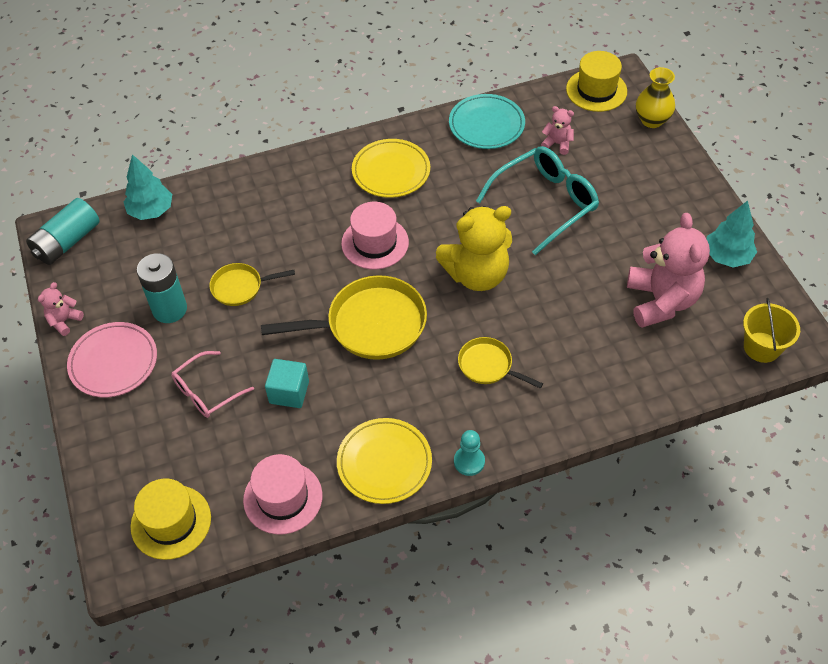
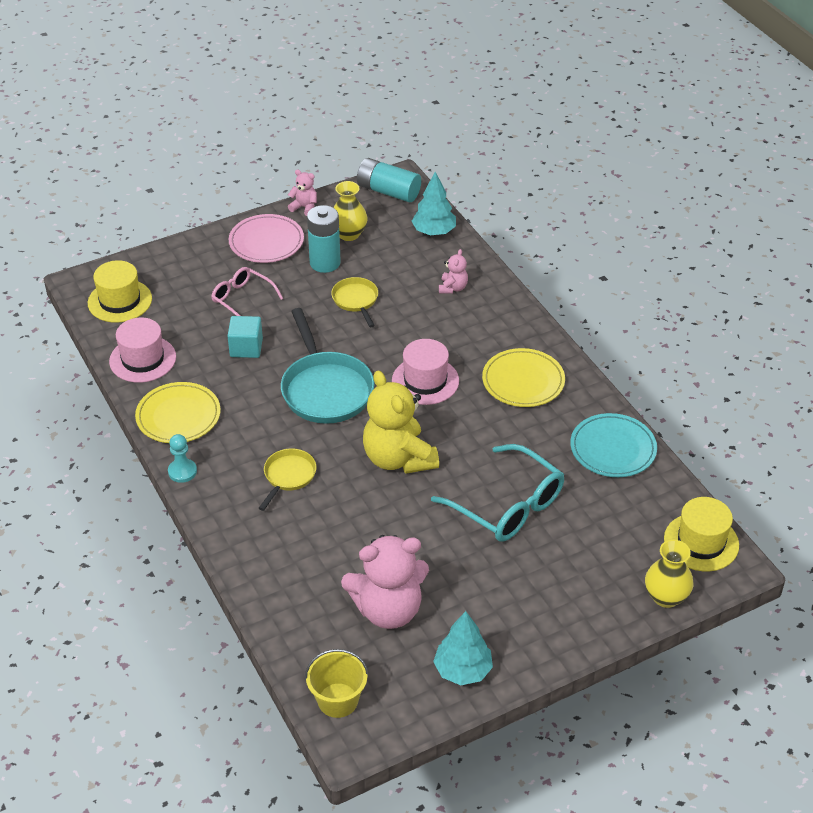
camera: 80 degrees right, 10 degrees down
yellow pan [261,275,427,360] -> turquoise pan [281,308,374,424]
pink teddy bear [541,106,574,155] -> pink teddy bear moved to [439,249,468,294]
none -> yellow vase [333,181,368,241]

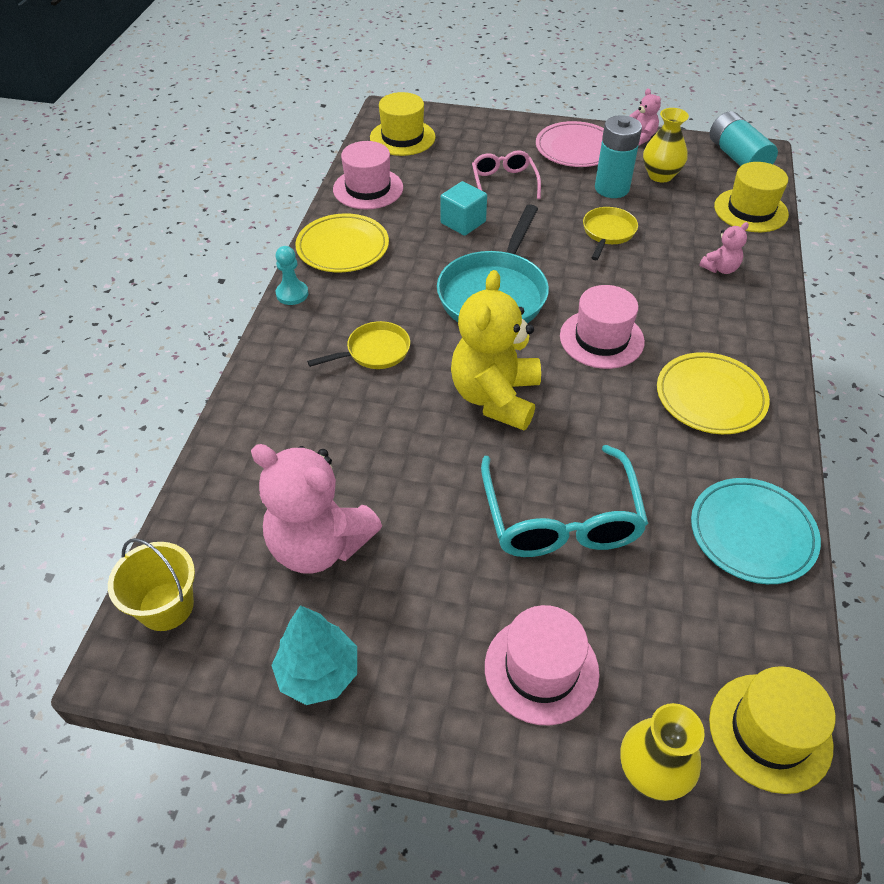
camera: 40 degrees right, 5 degrees up
turquoise tree [412,172,456,236] -> yellow hat [714,162,789,232]
none -> pink hat [485,605,600,726]

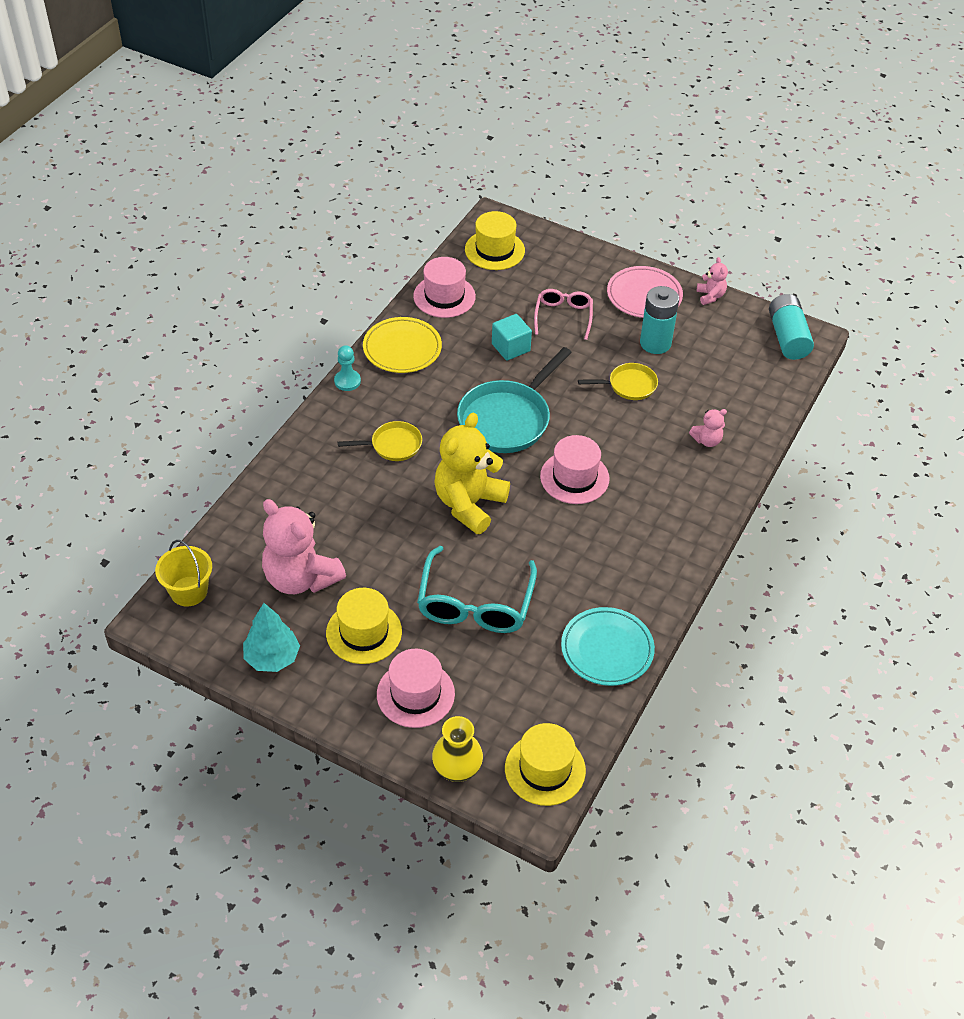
camera: 15 degrees right, 0 degrees up
yellow pan [583,207,638,260] -> yellow pan turned 45 degrees clockwise [578,363,658,400]
yellow vase [643,108,689,183] -> none
yellow plate [657,352,770,434] -> none
yellow hat [714,162,789,232] -> yellow hat moved to [326,588,402,664]

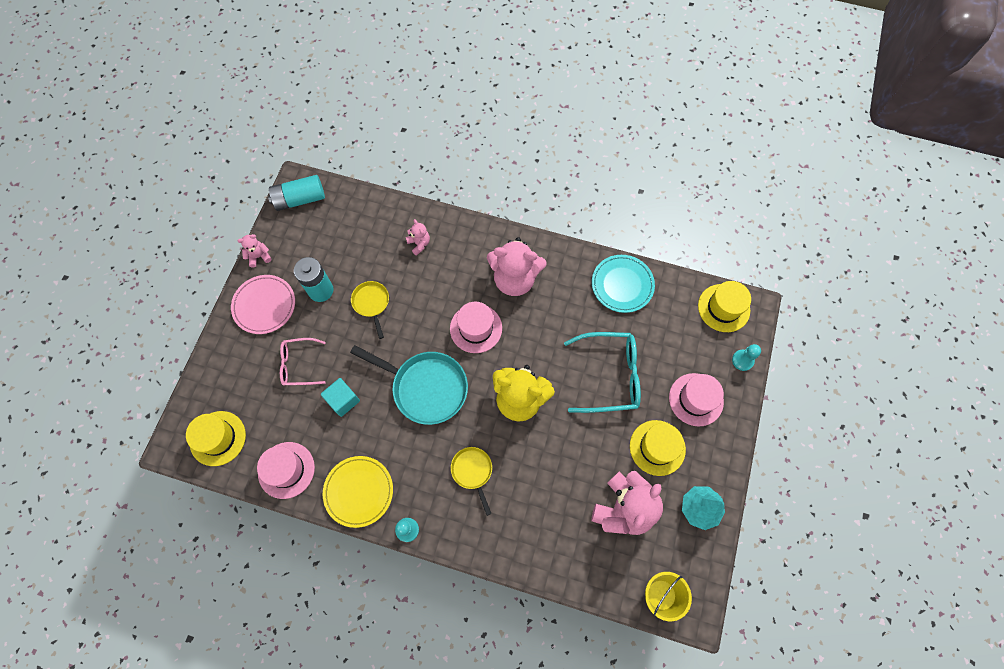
camera: 100 degrees left, 20 degrees up
yellow vase [432,716,483,782] -> turquoise pawn [732,344,761,371]
none -> pink teddy bear [487,237,547,296]

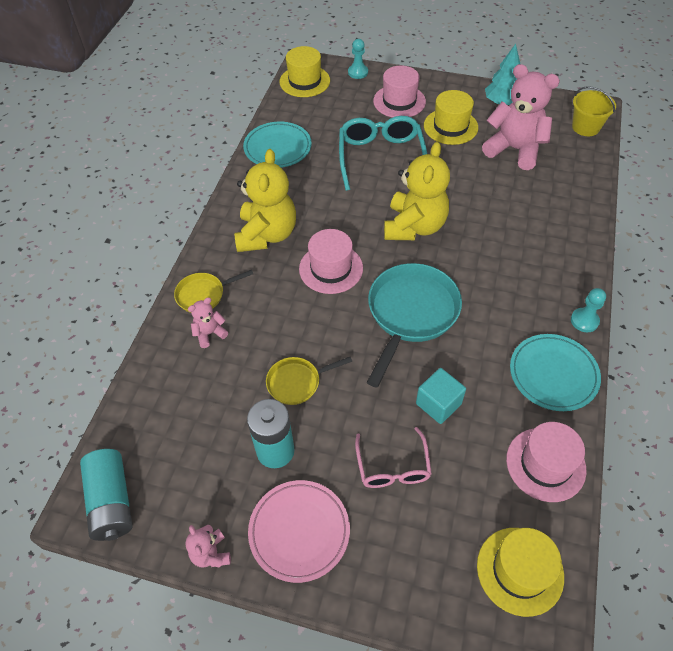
camera: 90 degrees left, 15 degrees down
yellow plate [323,456,393,528] -> turquoise plate [510,334,601,411]
yellow pan [451,447,492,516] -> yellow pan moved to [174,270,253,313]
pink teddy bear [487,237,547,296] -> yellow teddy bear [234,149,296,252]

